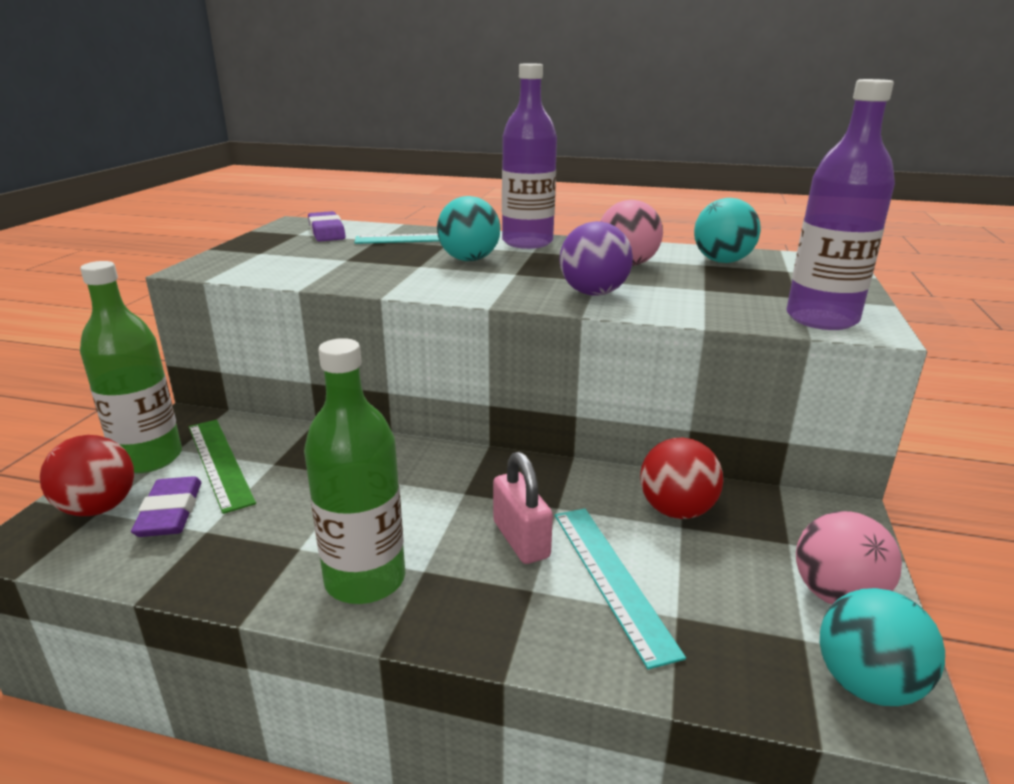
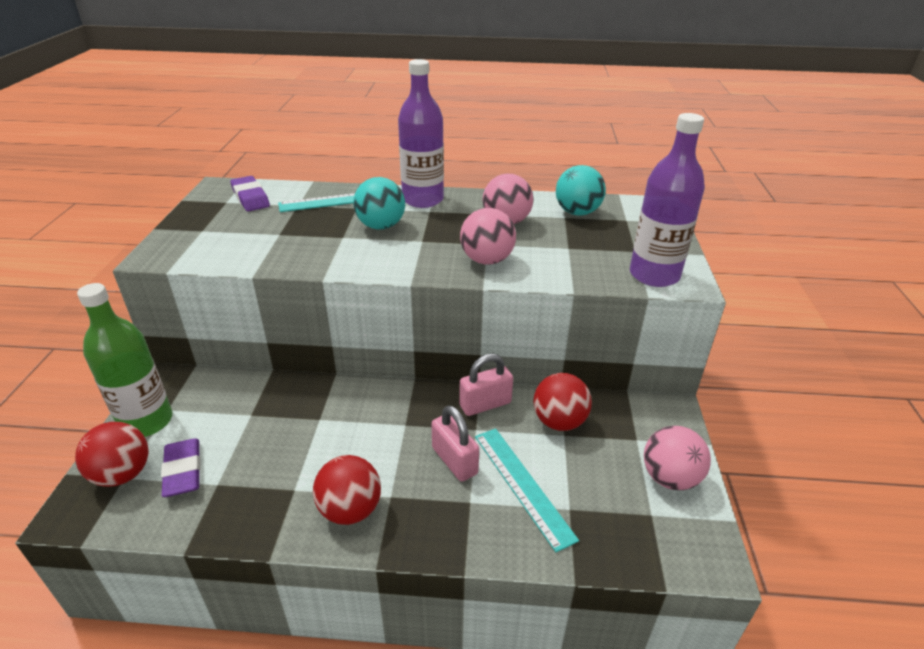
camera: 10 degrees left, 10 degrees up
green ruler [189,420,256,514] -> none
green bottle [304,338,405,604] -> red ball [313,455,381,525]
purple ball [559,221,633,295] -> pink ball [460,208,516,265]
turquoise ball [820,588,945,706] -> none
none -> pink padlock [459,354,513,416]

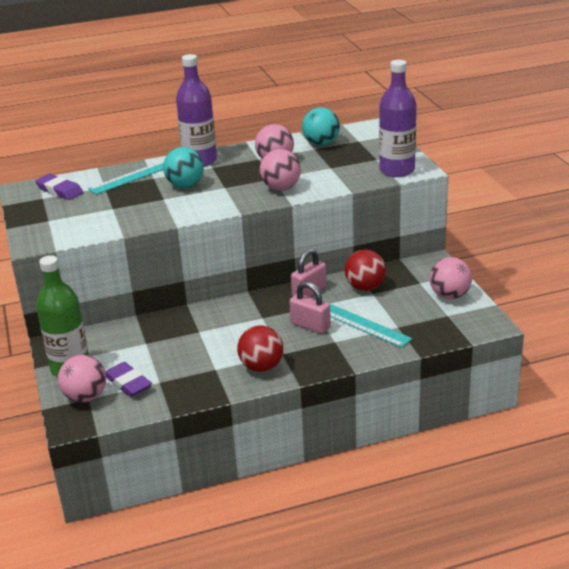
camera: 20 degrees left, 5 degrees down
red ball [75,422,149,487] -> pink ball [58,355,106,403]

